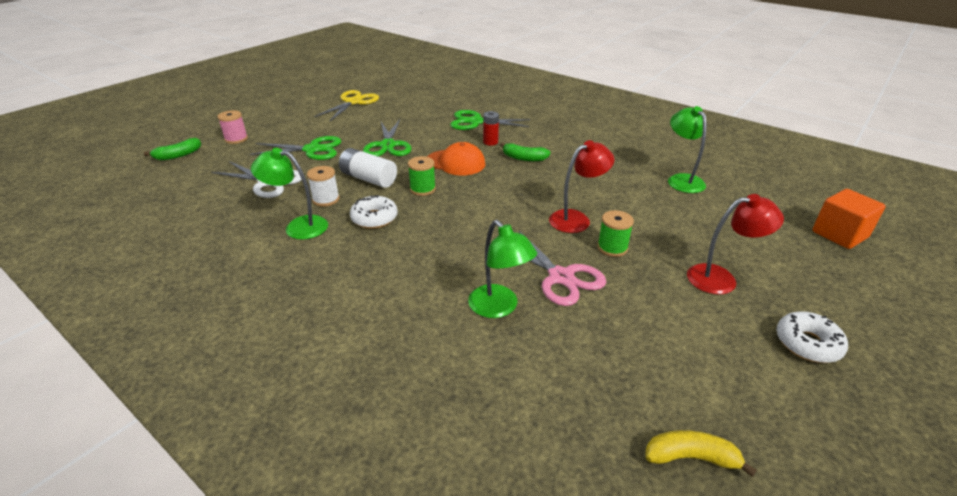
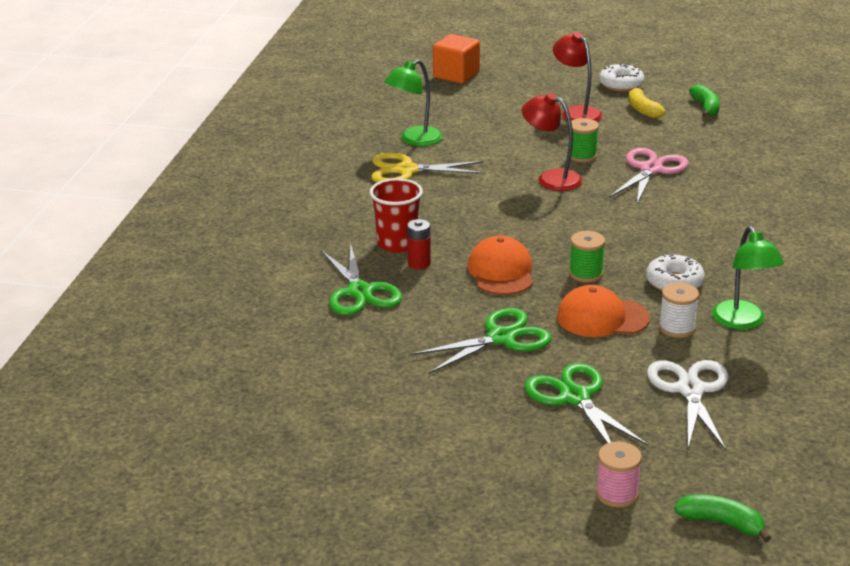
camera: 115 degrees left, 5 degrees down
yellow scissors [314,90,379,121] -> yellow scissors moved to [371,152,485,182]
white battery [339,148,397,188] -> orange cap [557,285,650,337]
green lamp [468,220,537,318] -> none
green banana [500,142,551,161] -> green banana moved to [689,85,720,117]
yellow banana [646,430,757,477] -> yellow banana moved to [629,87,666,119]
none -> red cup [369,178,423,253]

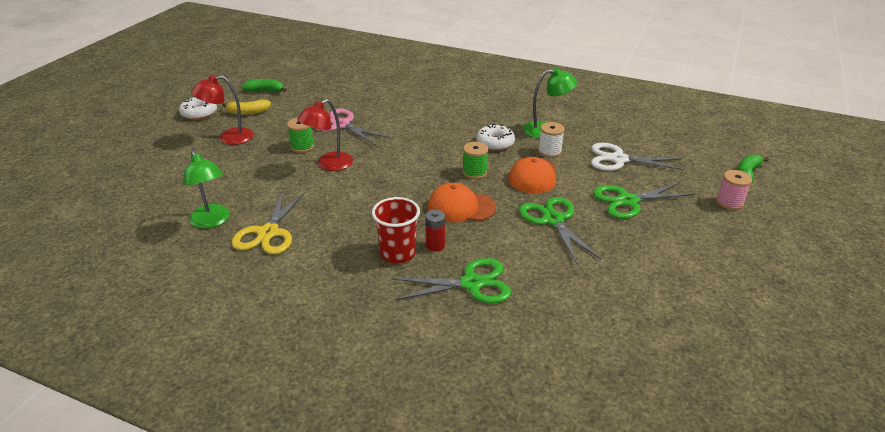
camera: 80 degrees left, 5 degrees up
orange cube [433,34,480,84] -> none

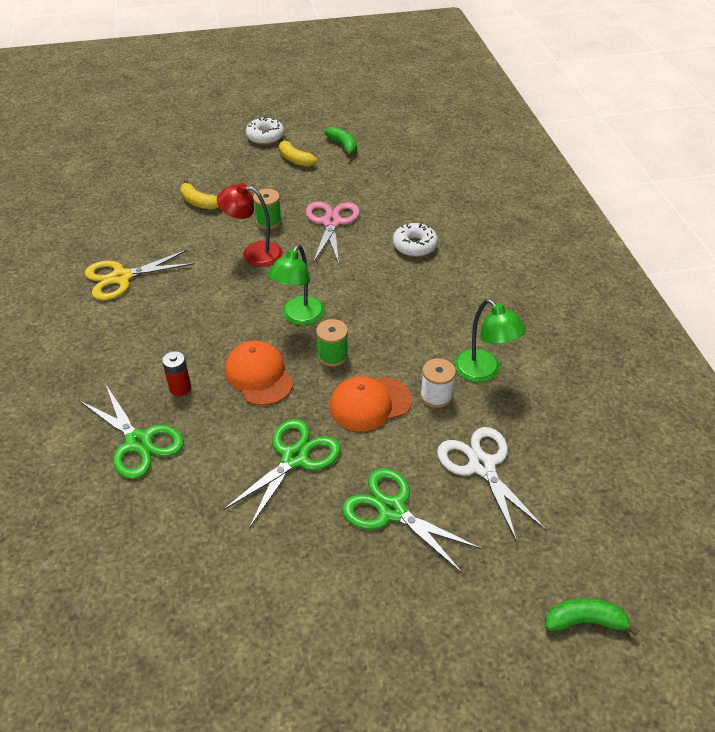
camera: 55 degrees right, 10 degrees up
green lamp [183,150,230,228] -> green lamp moved to [268,245,325,325]
red lamp [191,75,254,145] -> none
red cup [372,197,420,263] -> none
white donut [476,124,515,151] -> white donut moved to [393,223,438,257]
pink spool [716,170,752,210] -> none
none -> yellow banana [180,180,219,210]

